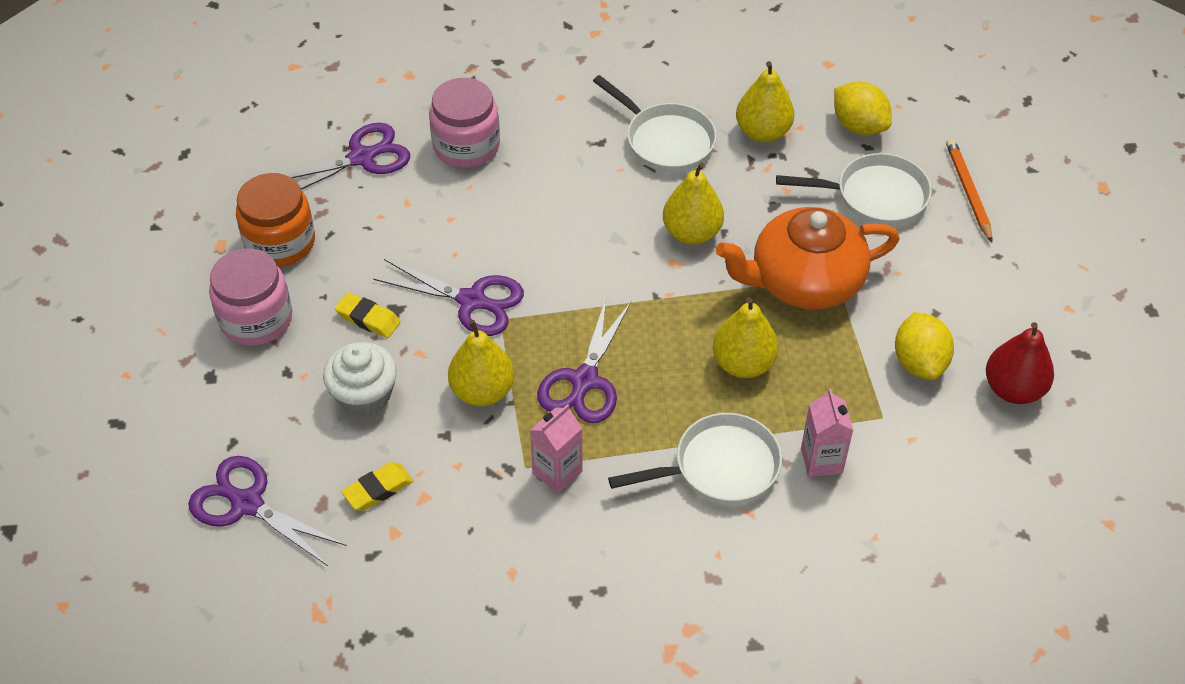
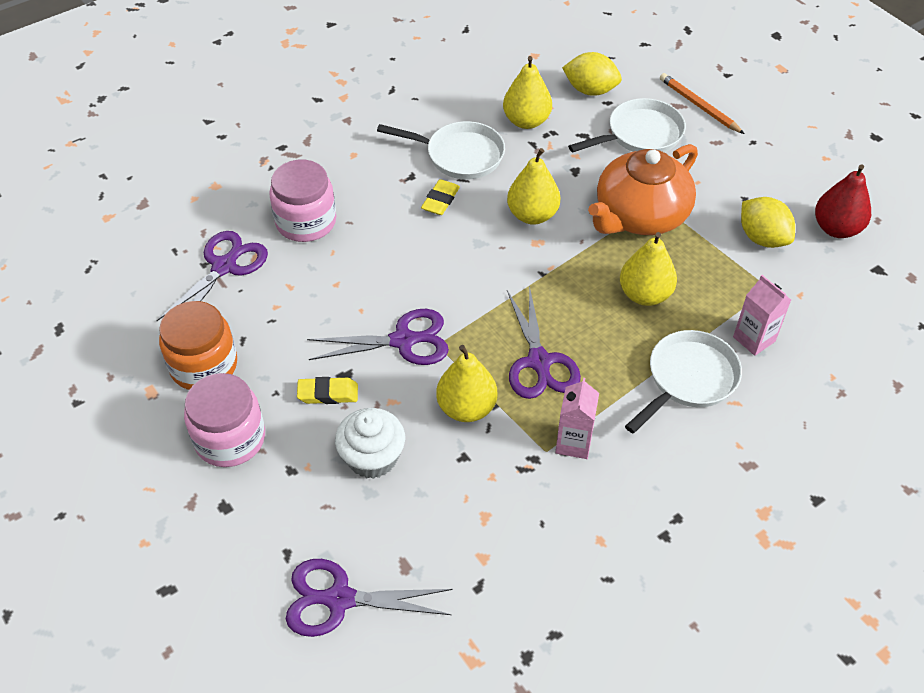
camera: 30 degrees left, 0 degrees up
yellow eraser [341,462,413,511] -> yellow eraser moved to [421,179,460,215]

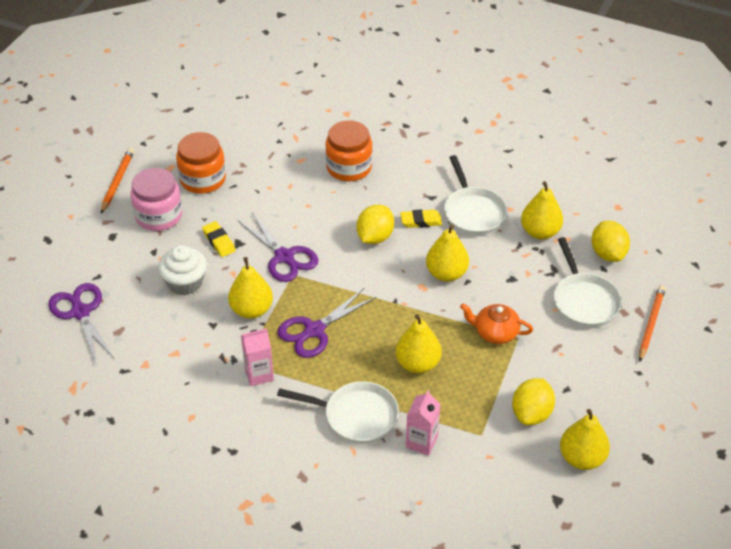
camera: 60 degrees right, 5 degrees down
purple scissors [156,231,268,321] -> none
pink jar [269,160,336,242] -> orange jar [325,120,373,181]
white pan [568,98,686,152] -> white pan turned 45 degrees clockwise [554,237,622,328]
orange teapot [588,144,698,235] -> orange teapot [460,304,533,344], size x0.54
red pear [815,164,871,238] -> yellow pear [560,409,610,470]
none -> orange pencil [101,148,134,213]
none -> yellow lemon [356,205,394,244]

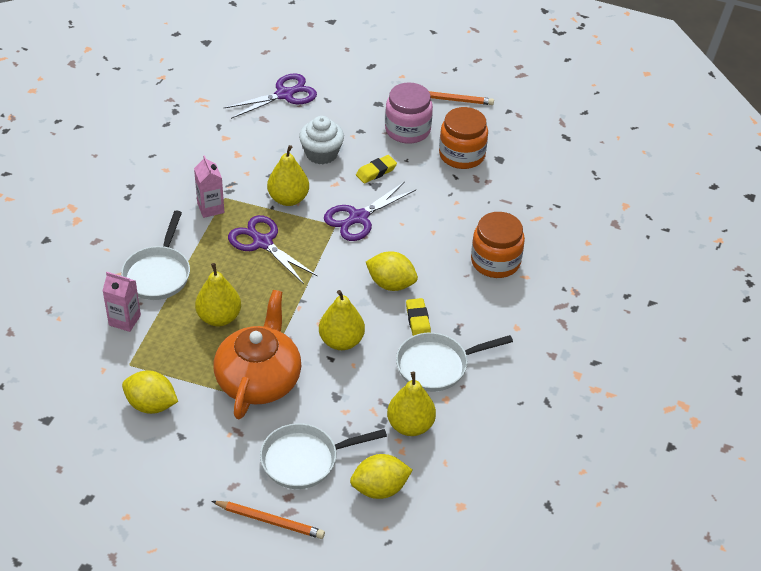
camera: 85 degrees right, 0 degrees up
orange teapot [460,304,533,344] -> orange teapot [213,290,301,419], size x1.83
yellow pear [560,409,610,470] -> none

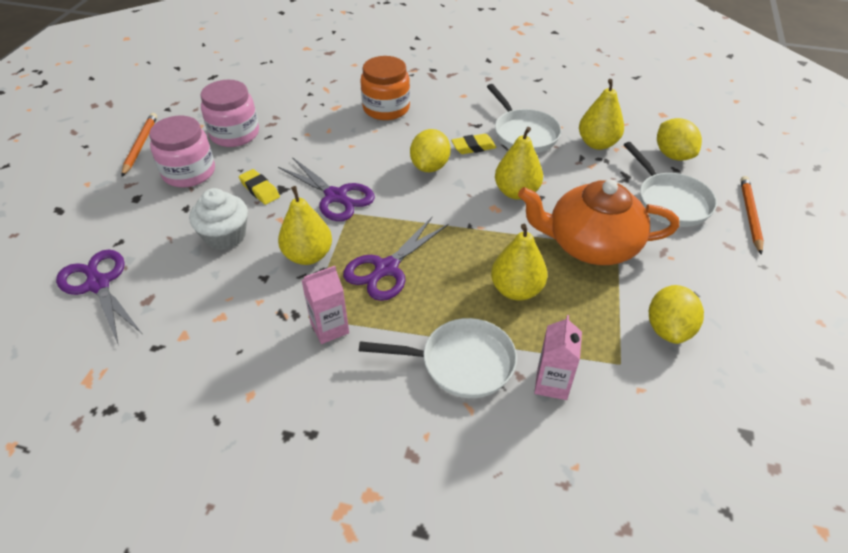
camera: 95 degrees left, 0 degrees up
orange jar [439,107,488,169] -> pink jar [201,80,259,147]

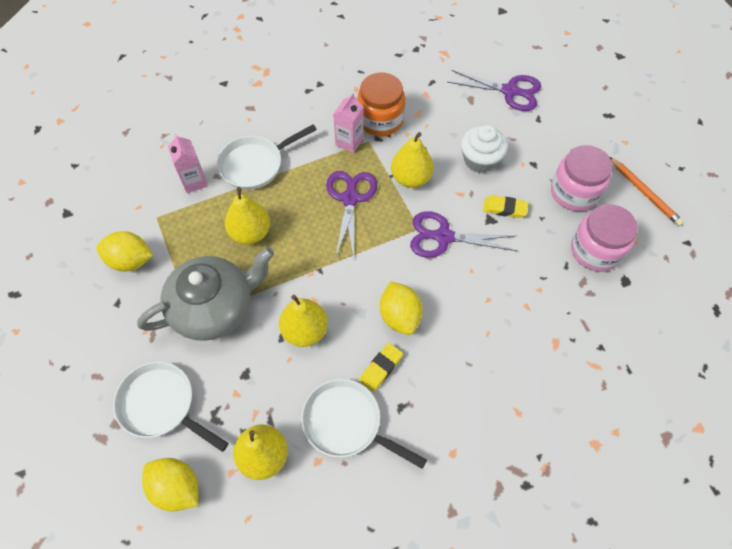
camera: 145 degrees right, 15 degrees up
orange jar [360,56,410,120] -> orange jar moved to [357,73,405,136]
orange teapot [518,180,679,265] -> grey teapot [137,247,274,341]
yellow lemon [649,285,704,344] -> yellow lemon turned 60 degrees counterclockwise [96,231,153,272]
orange pencil [740,176,764,255] -> none

